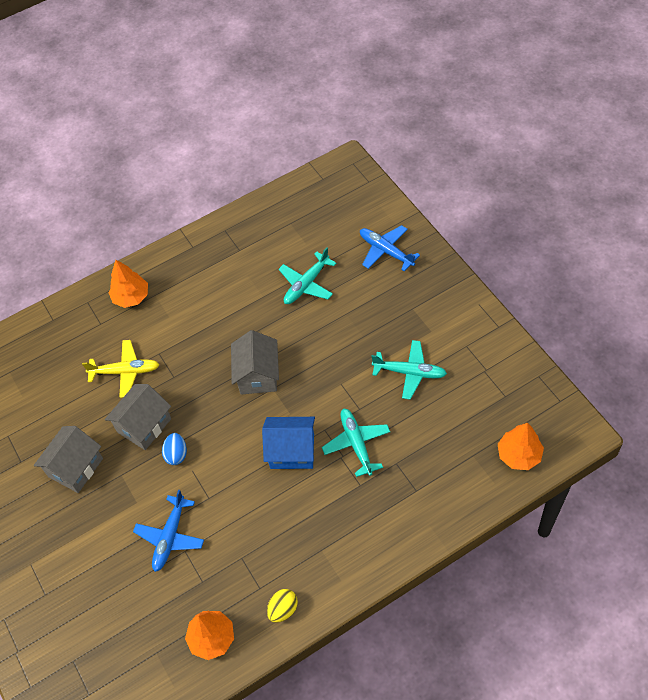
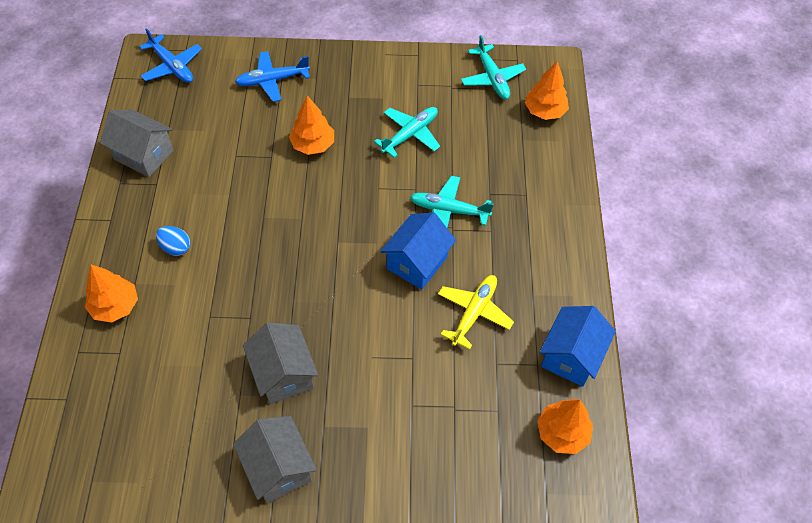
camera: 65 degrees left, 0 degrees up
yellow plane [82,340,159,398] -> yellow plane moved to [438,275,514,350]
blue plane [133,490,204,572] -> blue plane moved to [139,28,202,83]
blue egg [162,433,187,465] -> blue egg moved to [156,226,190,256]
grey house [231,330,279,395] -> grey house moved to [100,110,174,177]
yellow egg [267,589,298,623] -> blue house [540,306,616,387]
turquoise plane [279,247,337,304] -> turquoise plane moved to [461,35,526,99]
none -> orange tree [289,95,334,155]

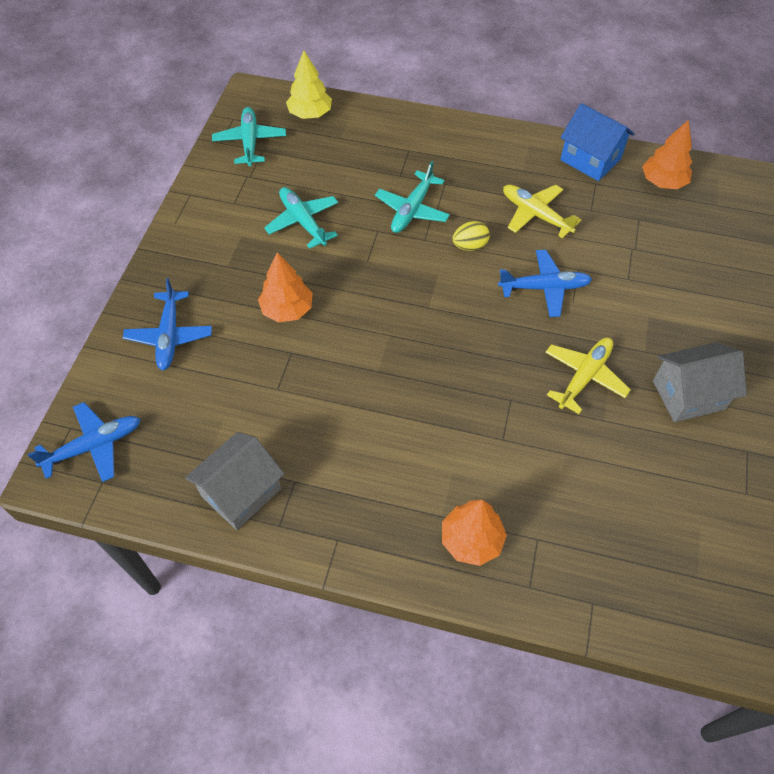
camera: 75 degrees left, 0 degrees up
blue egg [156,226,190,256] -> none
grey house [243,322,318,404] -> yellow plane [545,337,631,414]
blue house [380,212,456,290] -> yellow egg [453,221,490,251]
turquoise plane [461,35,526,99] -> turquoise plane turned 90 degrees counterclockwise [212,107,286,166]
orange tree [525,62,569,120] -> yellow tree [286,51,332,119]
none -> blue plane [498,250,592,317]

